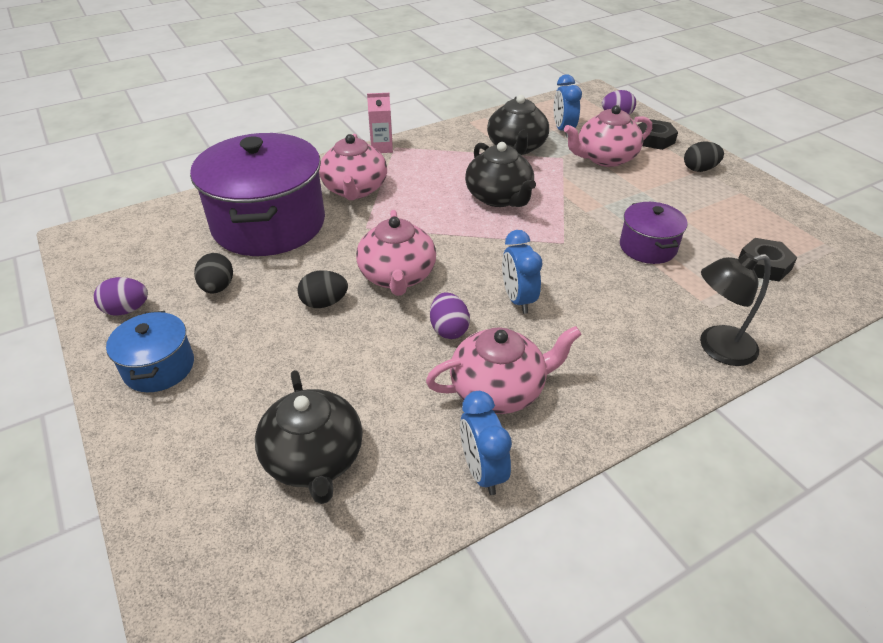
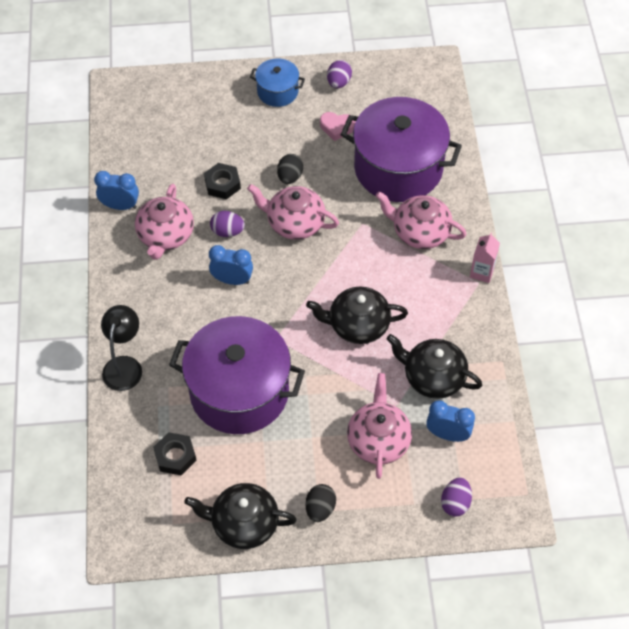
camera: 115 degrees right, 15 degrees up
black egg [194,253,233,293] -> pink heart [320,112,356,141]
black teapot [255,370,363,504] -> black teapot moved to [184,483,297,549]
purple pot [620,202,688,264] -> purple pot [169,316,305,434], size x2.07
black nut [638,119,678,150] -> black nut moved to [204,163,241,199]

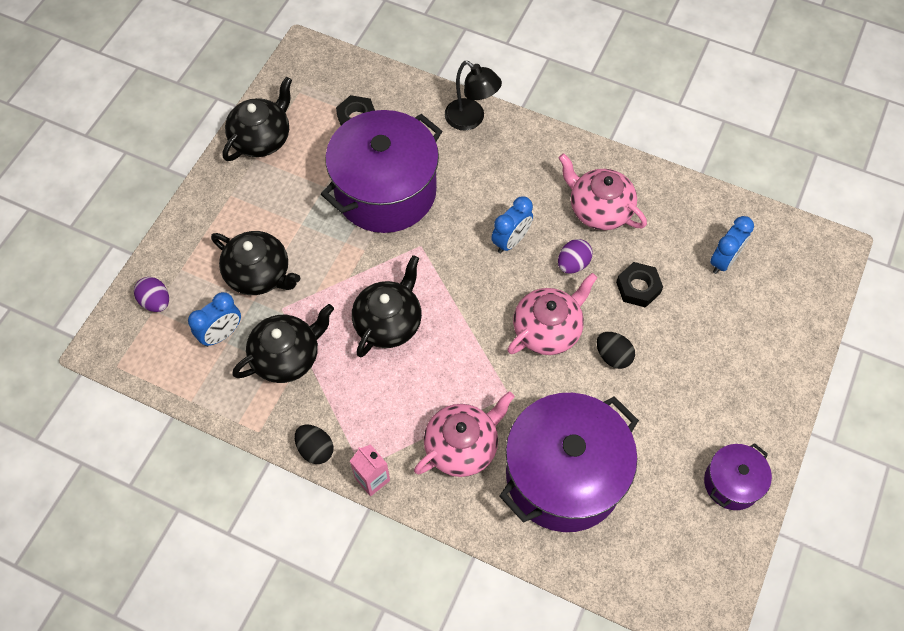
camera: 120 degrees right, 5 degrees up
blue clock [94,171,139,210] -> blue clock moved to [710,216,754,274]
blue pot [250,58,305,107] -> none
black egg [306,484,336,522] -> black egg moved to [295,425,334,464]
pink heart [320,112,356,141] -> none
purple egg [327,60,352,88] -> purple pot [704,443,772,510]
pink teapot [347,373,412,479] -> black teapot [211,231,300,295]

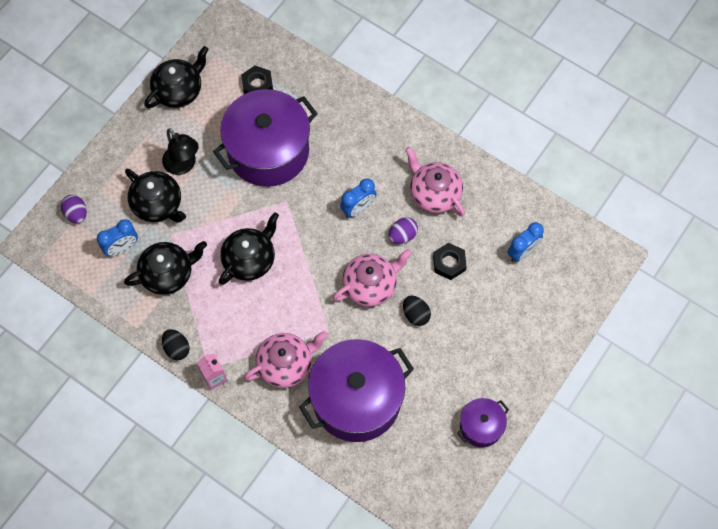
camera: 10 degrees right, 5 degrees up
black lamp [445,61,502,130] -> black lamp moved to [162,128,199,175]

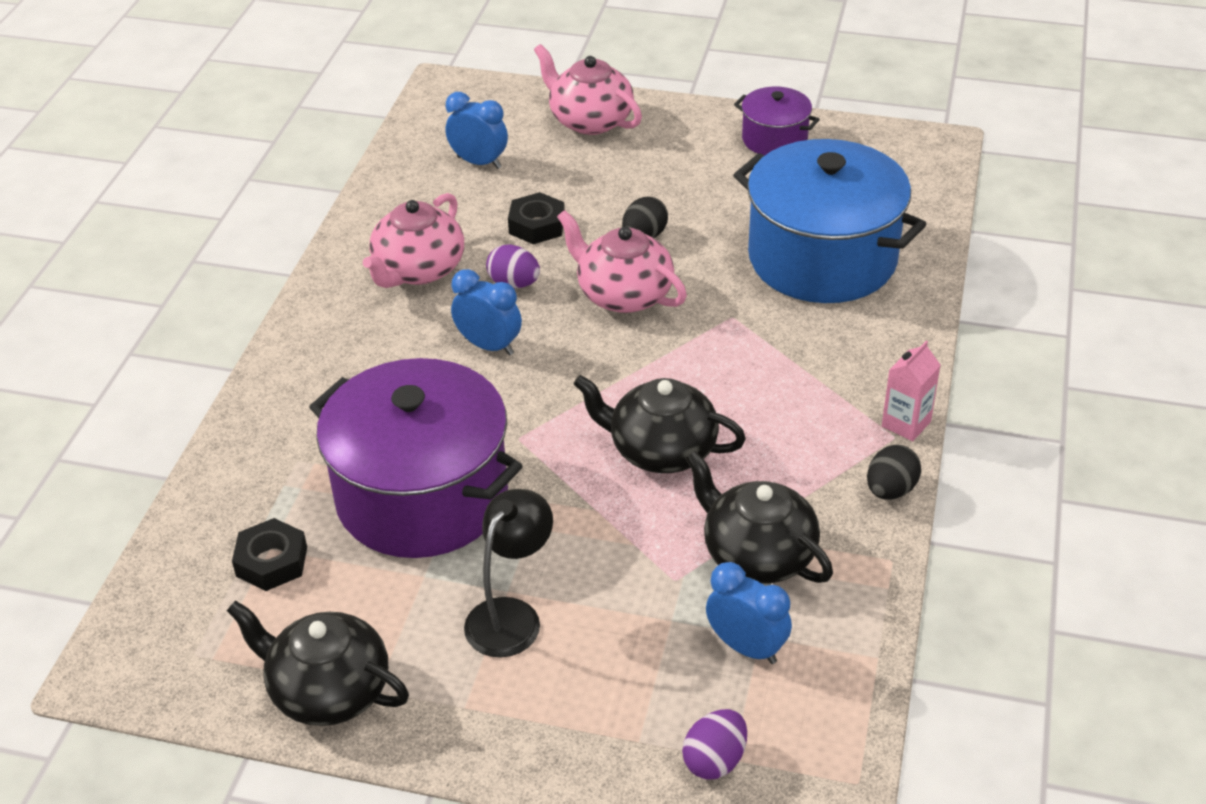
camera: 110 degrees left, 25 degrees down
black teapot [125,169,186,223] -> none
pink teapot [244,331,328,388] -> pink teapot moved to [534,44,642,135]
purple pot [299,339,414,442] -> blue pot [733,139,927,303]

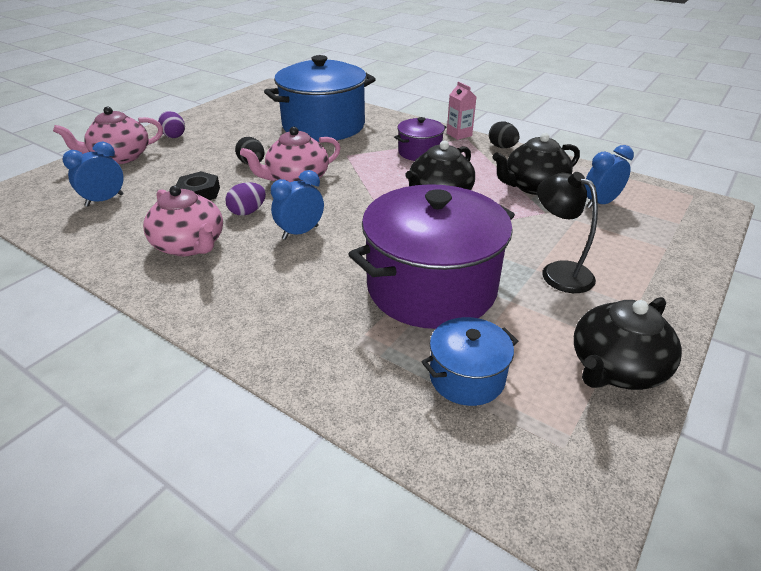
camera: 70 degrees left, 5 degrees down
black nut [232,518,307,591] -> blue pot [421,317,518,406]
purple egg [682,709,747,779] -> purple egg moved to [158,111,185,138]
purple pot [734,87,820,155] -> purple pot moved to [394,117,446,161]

